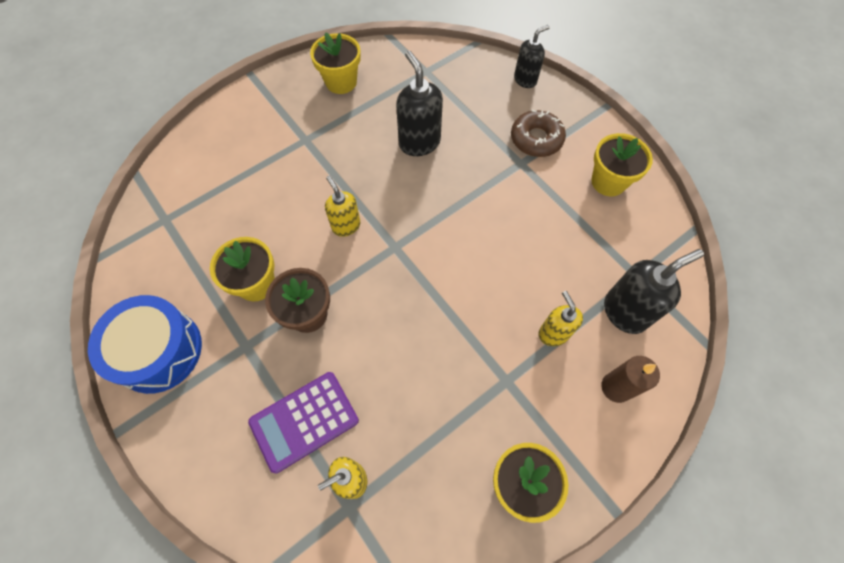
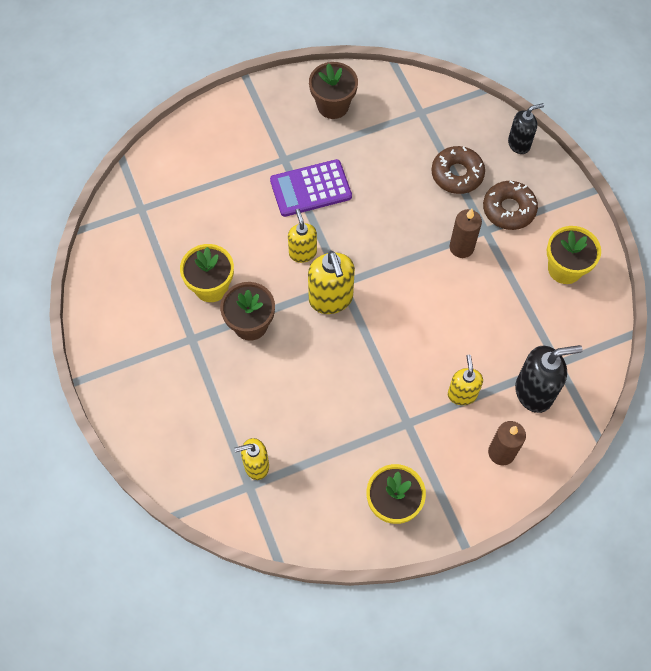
camera: 15 degrees right, 0 degrees up
blue drum [88,295,202,394] -> none
purple calculator [248,372,359,473] -> purple calculator moved to [270,159,352,217]
yellow flower pot [310,32,361,94] -> brown flower pot [309,62,358,119]
black soap dispenser [396,51,443,156] -> none
none -> yellow soap dispenser [308,251,355,314]
none -> brown donut [431,146,485,194]
none -> brown candle [449,209,482,258]

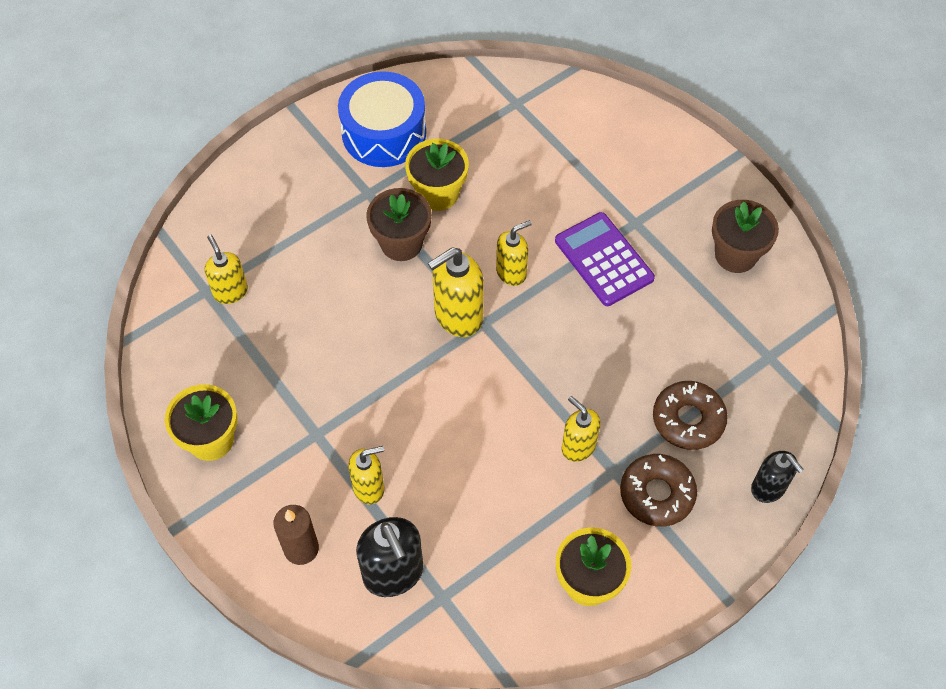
camera: 75 degrees right, 5 degrees down
brown candle [449,209,482,258] -> yellow soap dispenser [561,396,601,462]
none -> blue drum [338,71,426,167]

